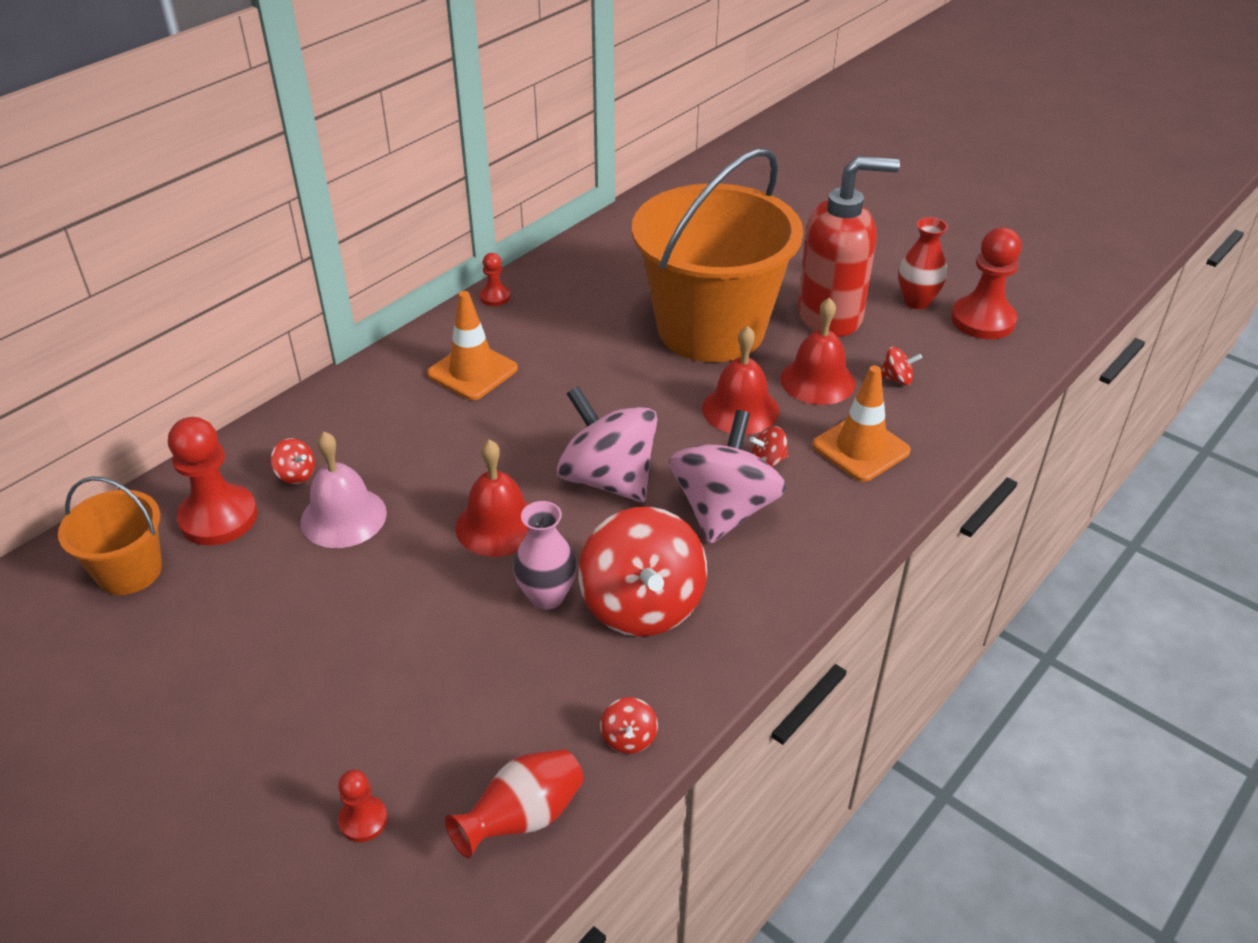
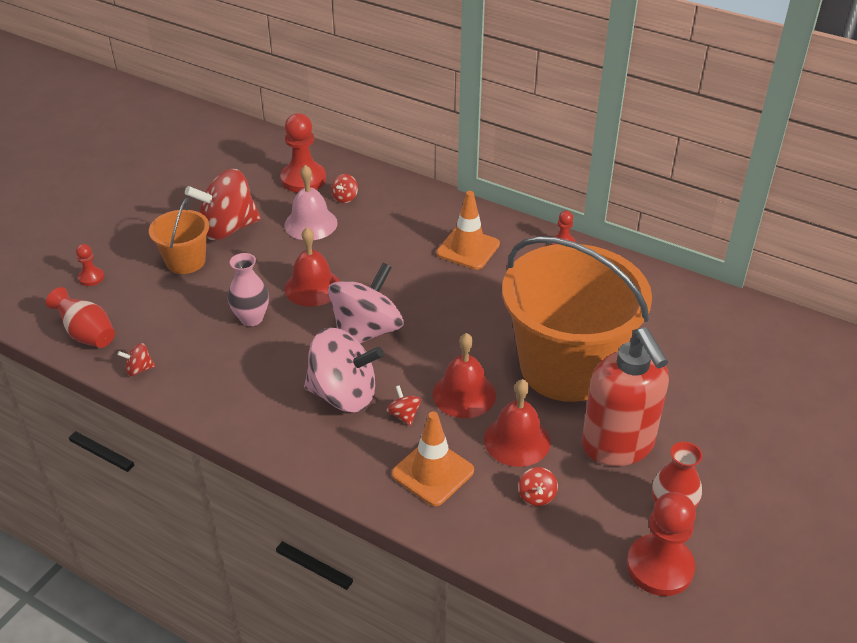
camera: 80 degrees right, 0 degrees up
orange bucket [58,476,162,595] -> orange bucket moved to [149,198,209,274]
red spinning top [578,507,707,637] -> red spinning top moved to [185,169,261,240]

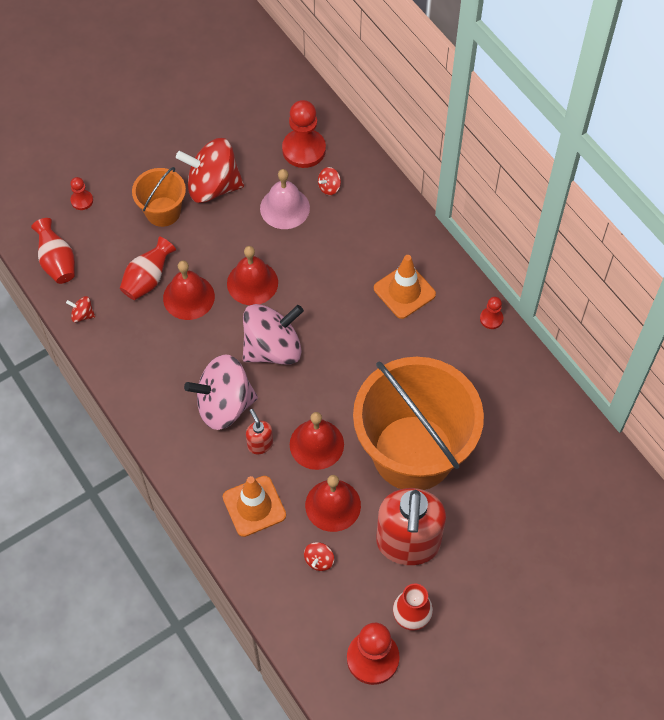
camera: 25 degrees right, 20 degrees up
pink vase [228,253,269,326] -> red bell [163,260,215,320]
pink spinning top [304,328,384,412] -> pink spinning top turned 135 degrees clockwise [184,354,258,430]
red spinning top [386,385,421,426] -> red soap dispenser [246,409,273,454]
none -> red vase [120,237,176,300]

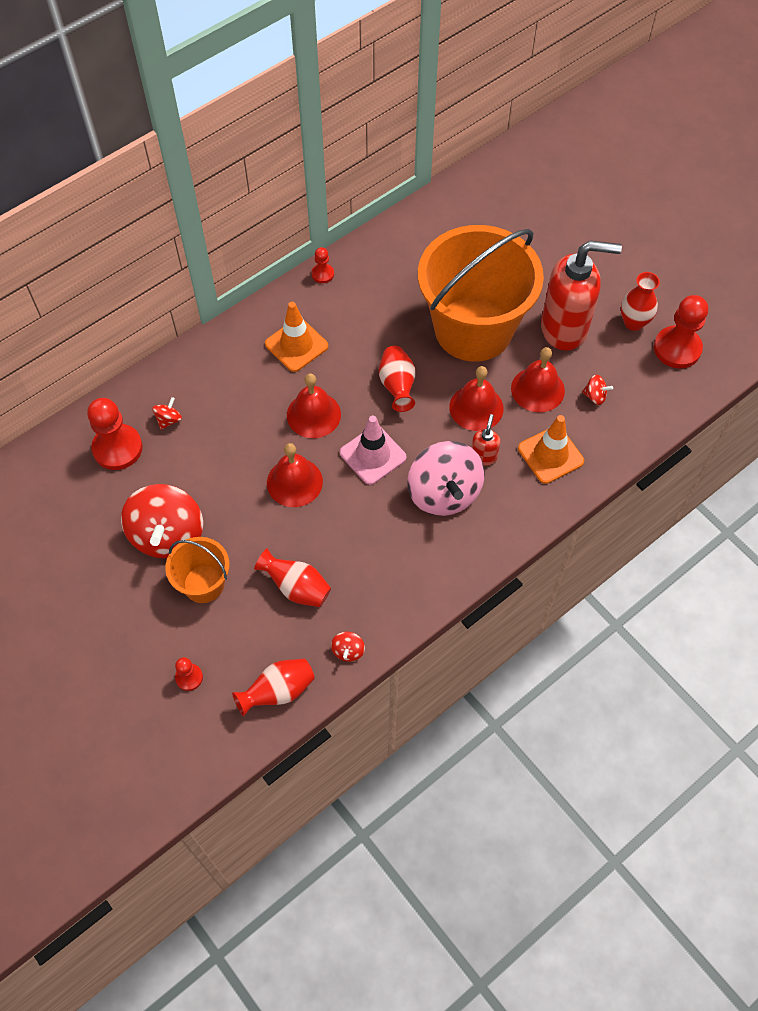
camera: 95 degrees left, 0 degrees up
red bell [163,260,215,320] -> red bell moved to [287,374,341,438]
pink spinning top [243,304,304,365] -> pink traffic cone [340,415,407,485]
red soap dispenser [246,409,273,454] -> red soap dispenser turned 135 degrees clockwise [472,414,500,466]
pink bell [260,169,310,229] -> none
red spinning top [318,167,341,195] -> red spinning top turned 105 degrees counterclockwise [153,397,182,430]
none -> red vase [379,346,415,412]

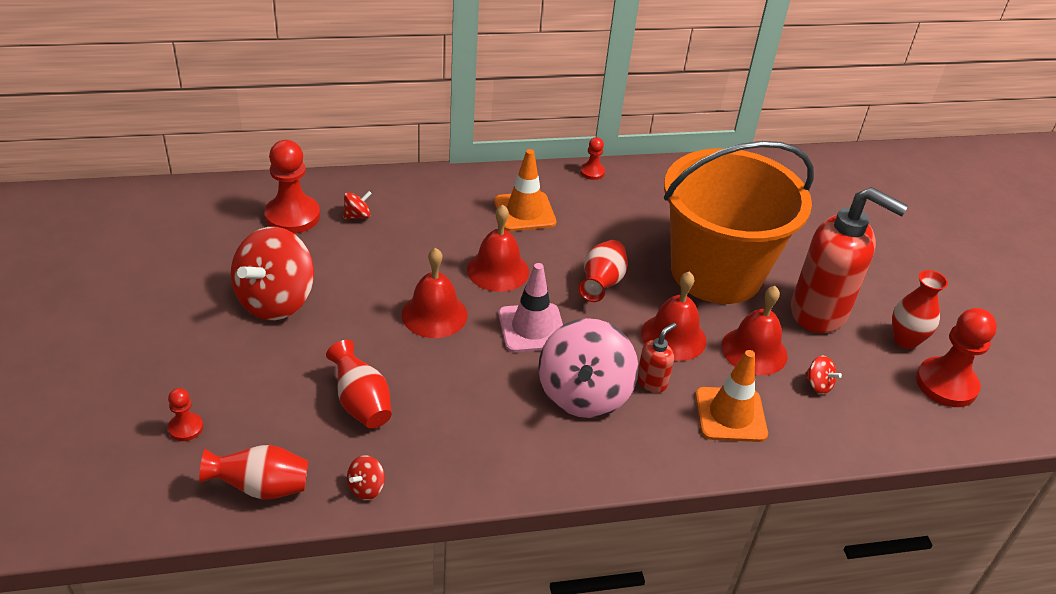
camera: 25 degrees right, 20 degrees down
orange bucket [165,537,230,603] -> none

